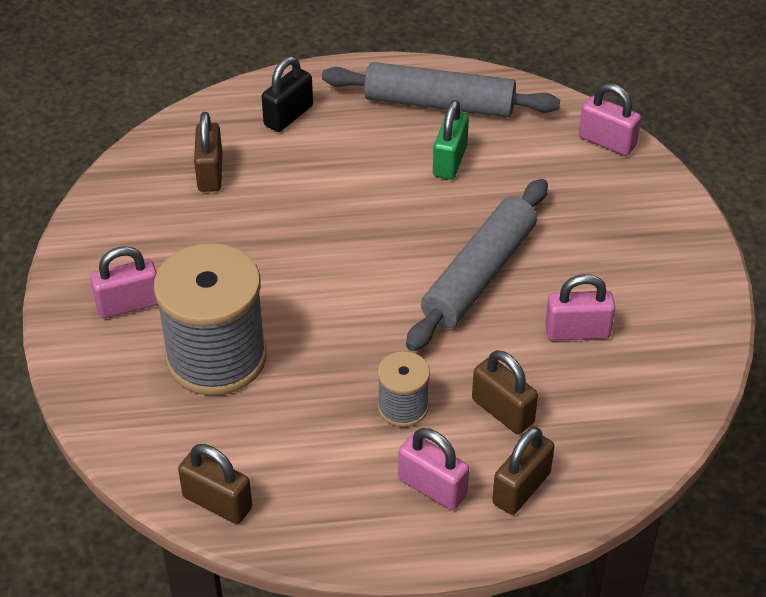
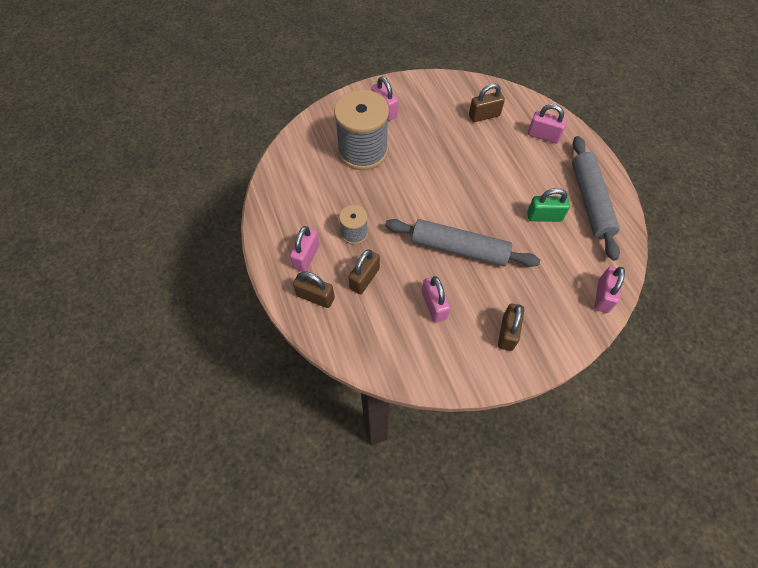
camera: 75 degrees right, 15 degrees up
brown padlock [178,444,252,524] -> brown padlock moved to [498,304,524,351]
black padlock [261,56,313,132] -> pink padlock [528,104,567,143]

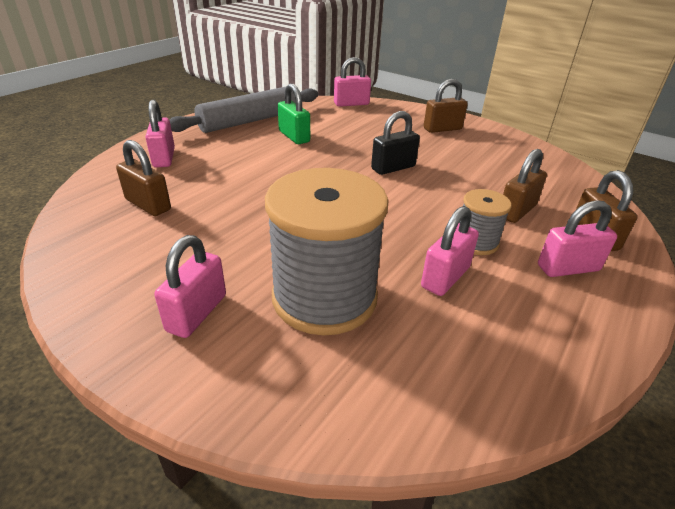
camera: 125 degrees left, 25 degrees down
brown padlock [348,249,380,294] -> brown padlock turned 45 degrees counterclockwise [503,149,547,223]
grey rolling pin [385,219,540,267] -> black padlock [371,111,420,175]
pink padlock [422,276,450,323] -> pink padlock moved to [421,206,479,296]

